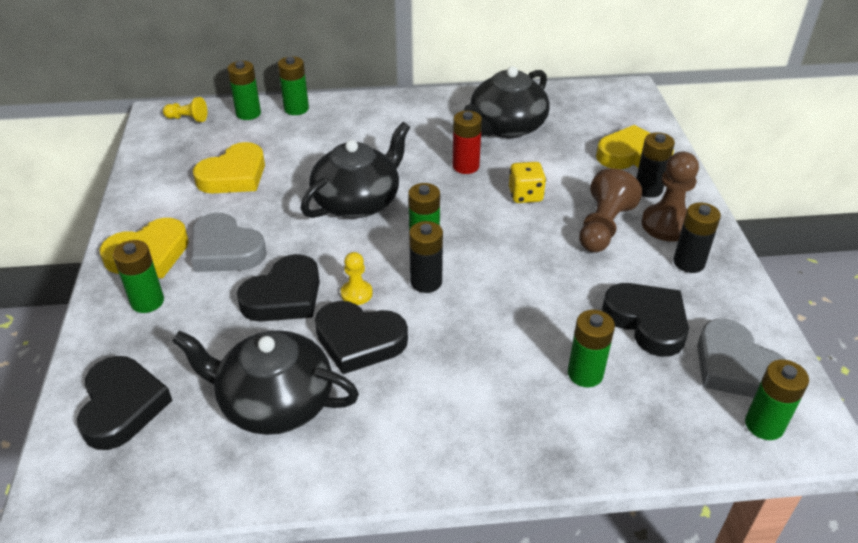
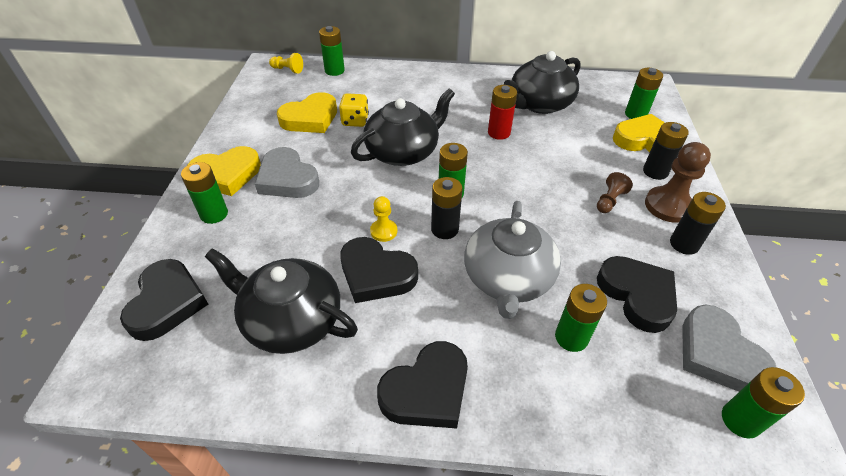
camera: 10 degrees right, 5 degrees up
black heart [237,254,320,321] -> black heart moved to [377,341,468,429]
green battery [278,56,309,115] -> green battery moved to [625,68,663,119]
yellow dice [509,162,546,203] -> yellow dice moved to [339,93,369,127]
brown pawn [579,168,642,253] -> brown pawn [597,172,633,213], size x0.57
none -> grey teapot [464,201,561,319]

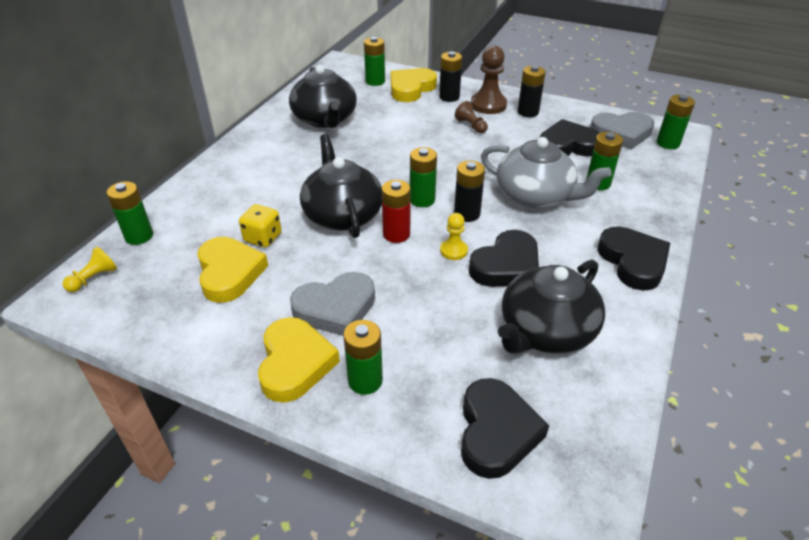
camera: 70 degrees left, 5 degrees down
black heart [120,259,208,341] -> black heart turned 75 degrees clockwise [461,378,549,479]
red battery [488,85,517,140] -> red battery moved to [382,180,411,243]

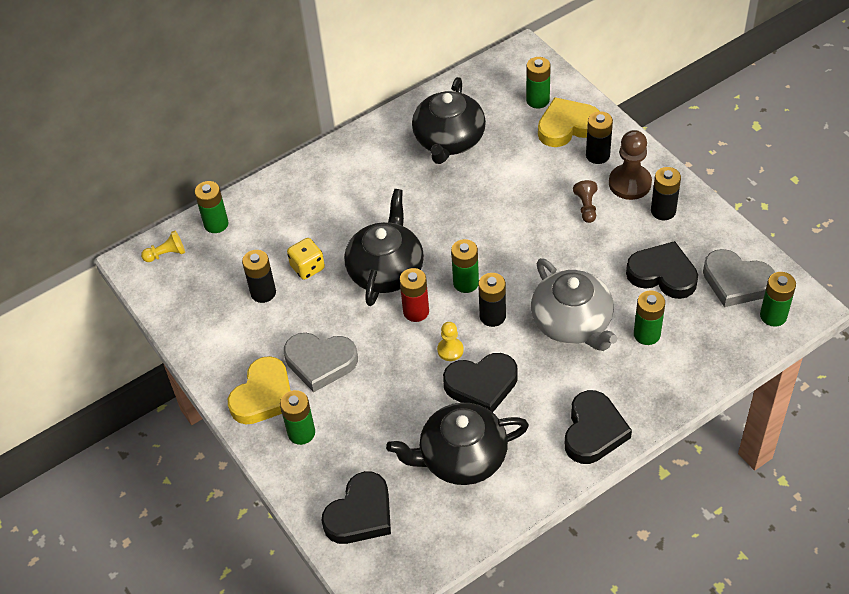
camera: 35 degrees right, 10 degrees up
yellow heart [197,237,268,303] -> black battery [242,250,276,303]

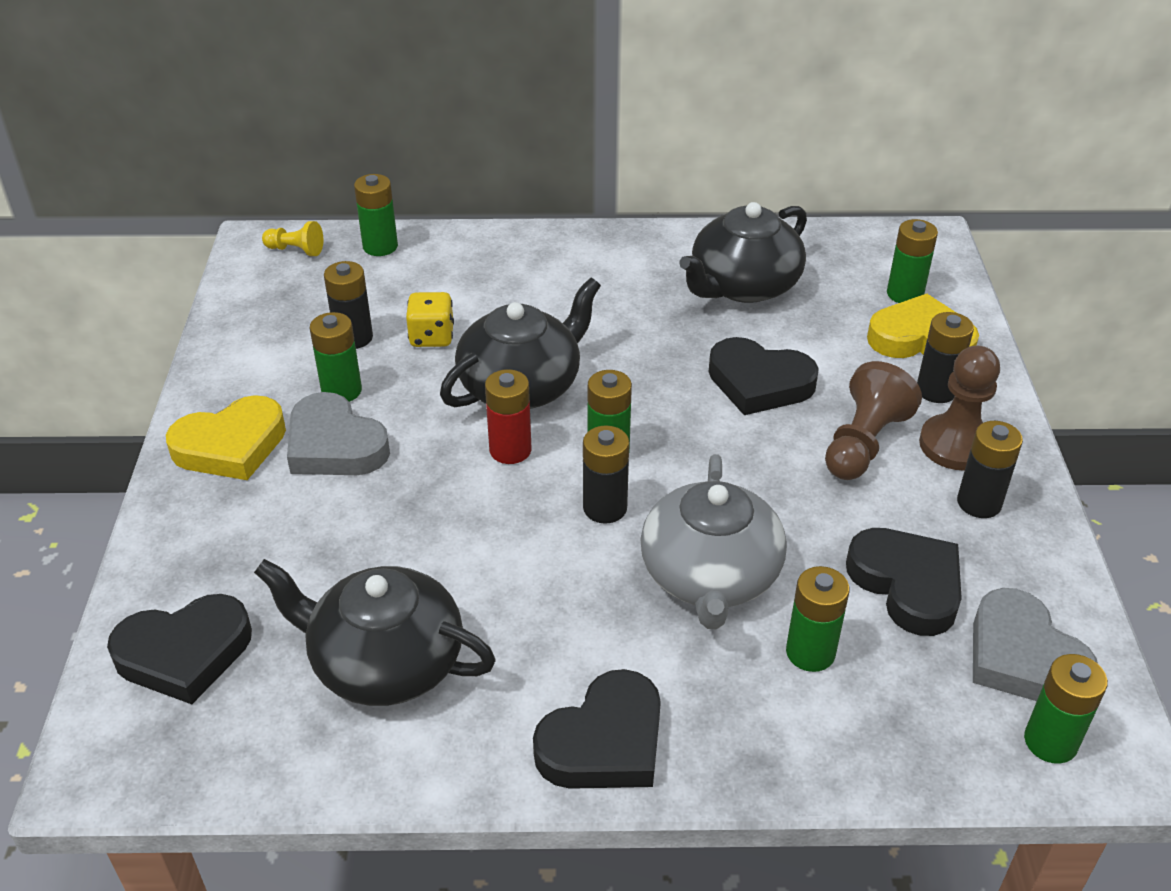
camera: 30 degrees right, 10 degrees down
green battery [280,390,315,445] -> green battery moved to [310,312,362,402]
yellow pawn [437,322,464,361] -> none
black heart [443,353,518,412] -> black heart moved to [709,337,819,415]
brown pawn [573,180,598,223] -> brown pawn [825,361,922,480], size x1.77

